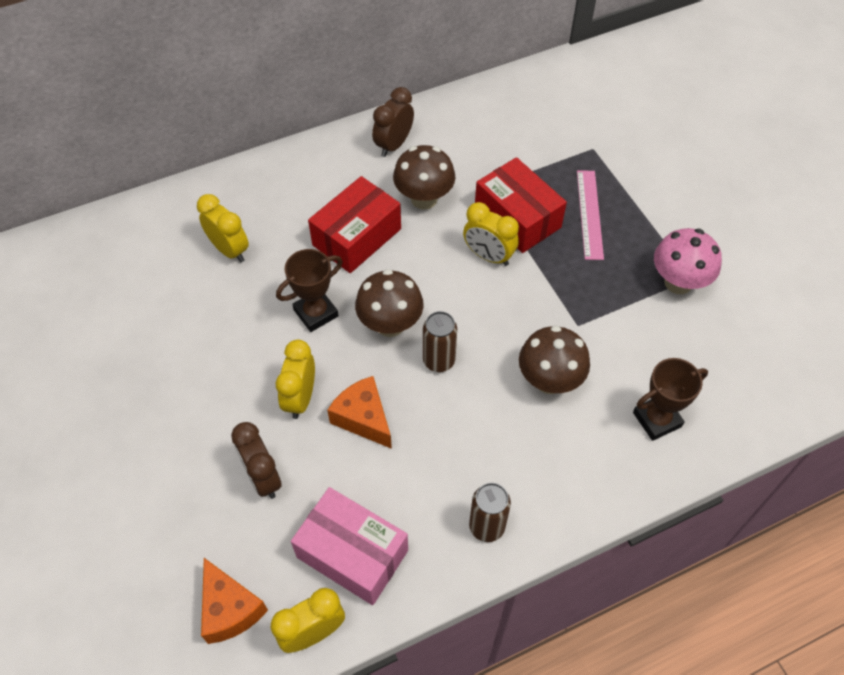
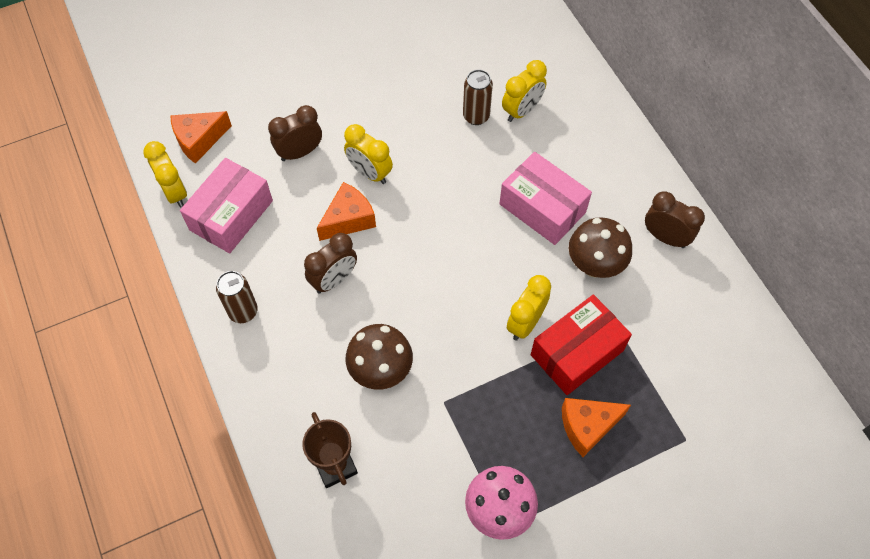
camera: 90 degrees right, 5 degrees up
brown trophy [276,249,343,332] -> none
yellow clock [276,340,315,419] -> yellow clock turned 150 degrees counterclockwise [344,124,393,184]
red box [308,176,401,273] -> pink box [499,152,592,245]
brown mushroom [355,269,424,337] -> none
brown can [423,311,457,372] -> brown can moved to [463,69,493,125]
pink ruler [577,170,604,260] -> orange cheese [562,398,631,457]
none -> brown clock [304,233,357,294]

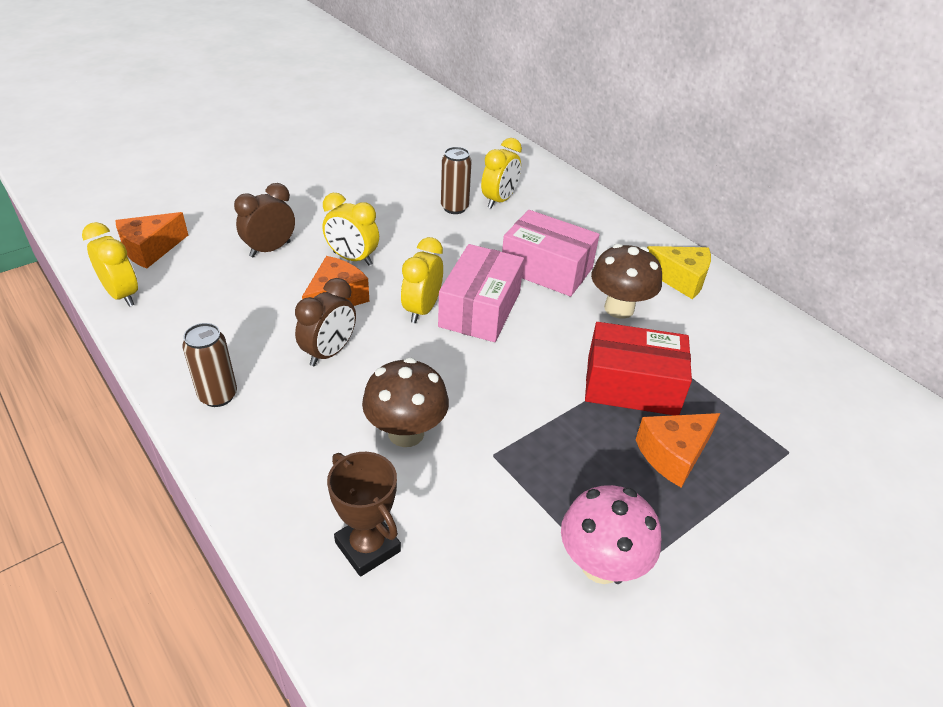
camera: 15 degrees left, 20 degrees down
pink box [180,158,273,253] -> pink box moved to [438,244,524,342]
yellow clock [507,275,551,340] -> yellow clock moved to [401,237,443,323]
red box [531,294,632,395] -> red box turned 60 degrees clockwise [585,322,692,415]
brown clock [645,191,705,248] -> yellow cheese [647,246,711,299]

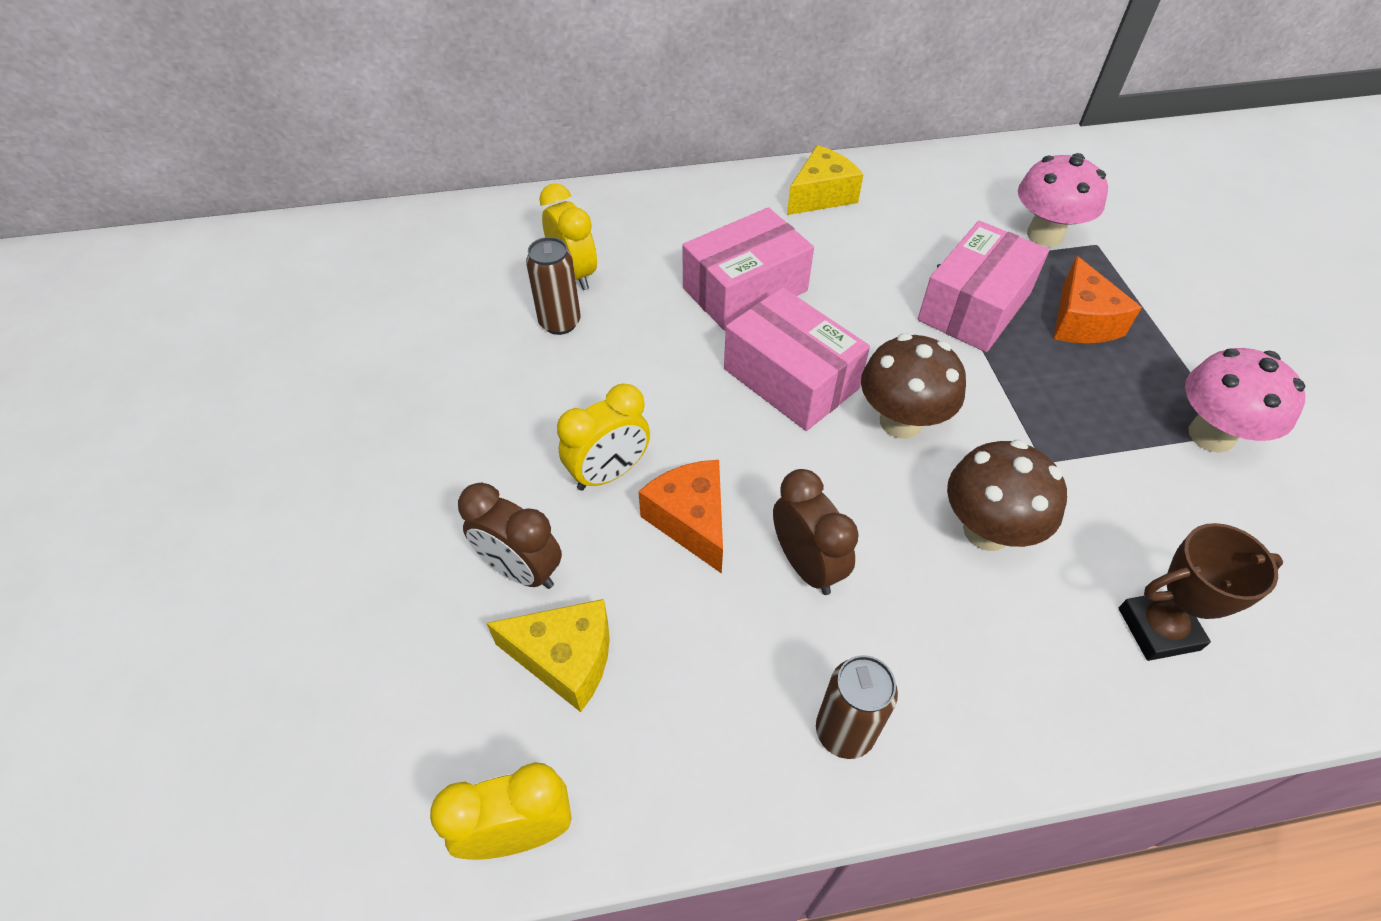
camera: 60 degrees left, 10 degrees up
orange cheese [115,212,188,268] -> none
brown clock [234,183,295,257] -> brown clock turned 45 degrees counterclockwise [458,482,562,589]
yellow clock [401,237,443,323] -> none
red box [585,322,692,415] -> pink box [918,221,1049,352]
brown mushroom [591,244,662,319] -> brown mushroom moved to [861,333,966,439]
none -> yellow cheese [486,599,610,712]
none -> pink mushroom [1018,153,1108,247]

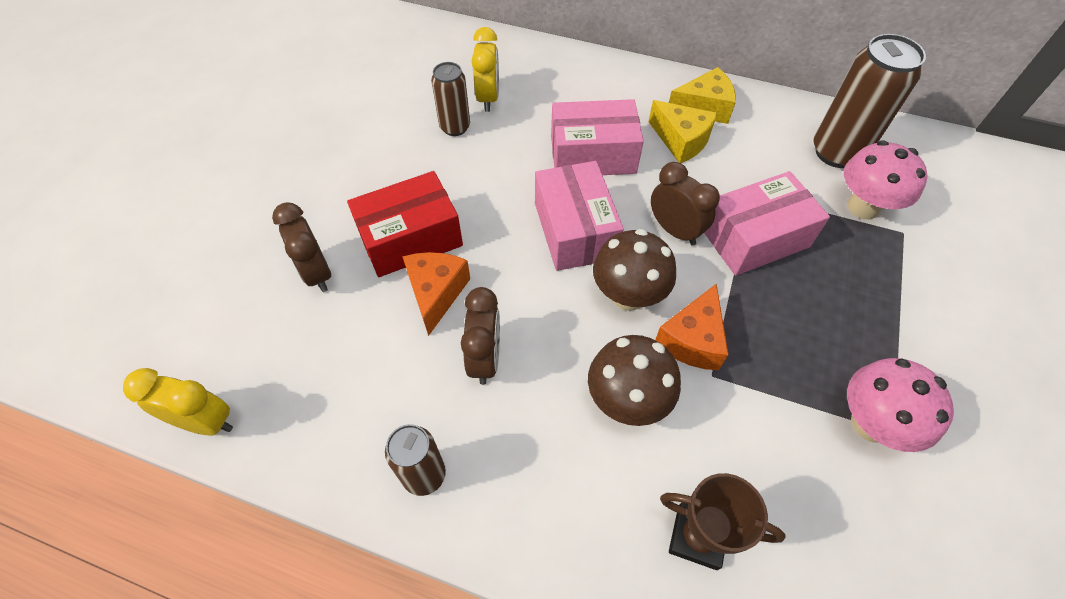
camera: 30 degrees right, 5 degrees up
yellow cheese [486,599,610,712] -> yellow cheese moved to [649,100,717,163]
yellow clock [557,384,650,491] -> red box [347,171,463,277]
orange cheese [1054,256,1142,343] -> orange cheese moved to [655,283,728,371]
none -> brown clock [651,162,720,246]
none -> brown can [813,34,926,168]

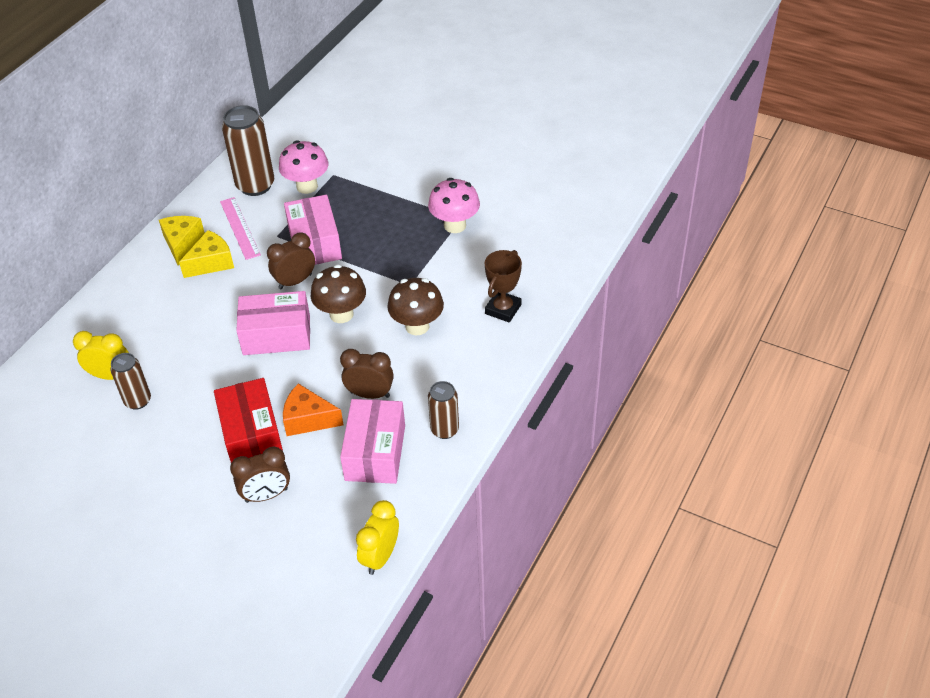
camera: 80 degrees left, 10 degrees down
pink box [551,99,644,175] -> pink box moved to [340,399,405,484]
orange cheese [655,283,728,371] -> none
none -> pink ruler [220,197,261,260]

